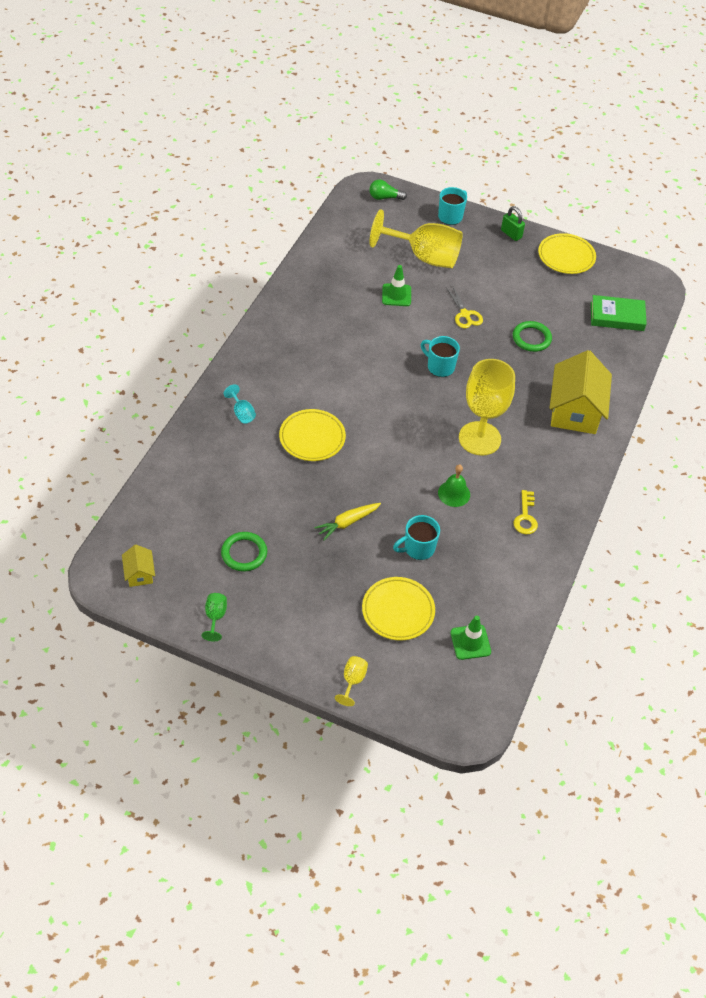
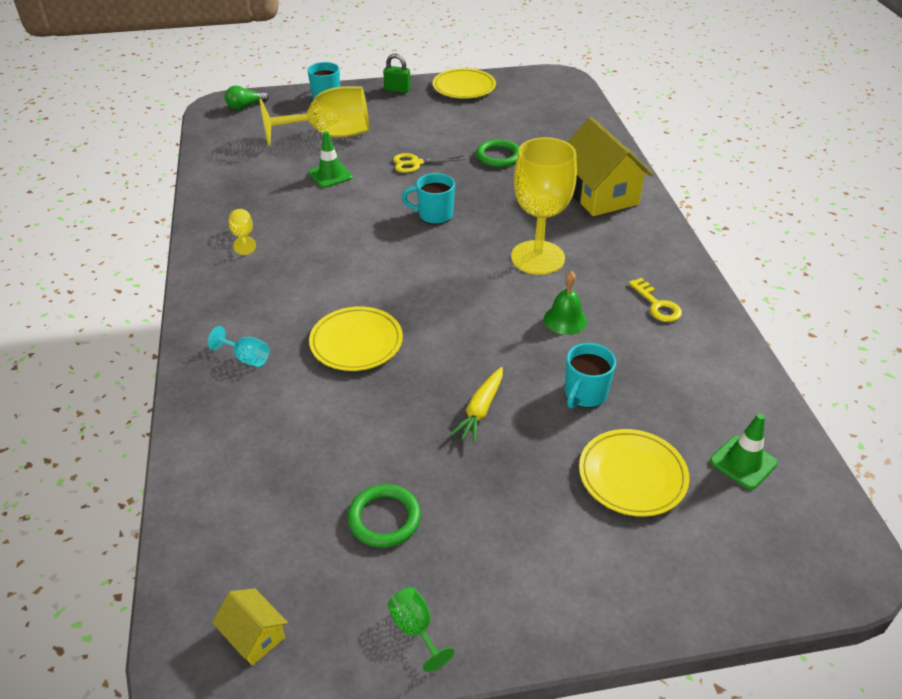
camera: 30 degrees left, 10 degrees down
yellow goblet [335,656,368,706] -> yellow goblet moved to [229,209,256,255]
yellow scissors [446,286,483,328] -> yellow scissors turned 135 degrees clockwise [393,153,465,173]
green book [591,295,647,331] -> none

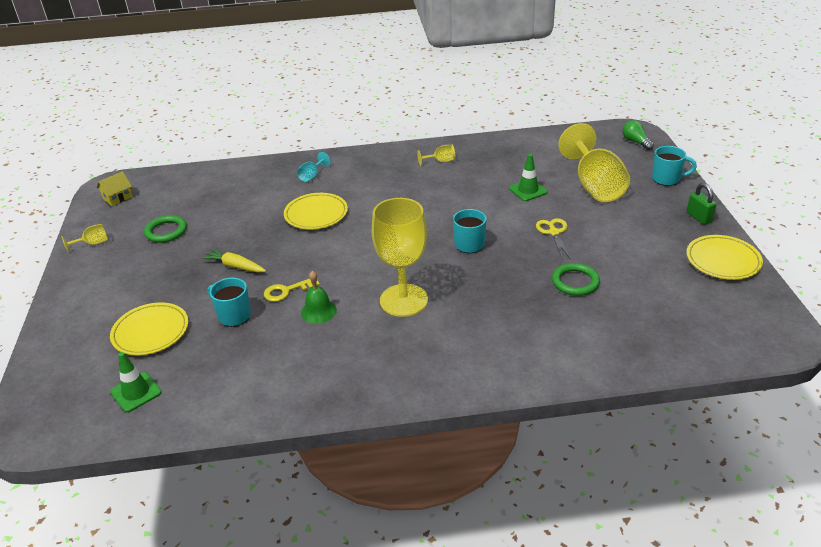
camera: 95 degrees right, 5 degrees down
green padlock [383,54,411,93] -> green padlock turned 45 degrees counterclockwise [687,183,716,225]
green goblet [388,587,454,672] -> yellow goblet [61,224,108,253]
yellow house [568,117,653,216] -> none
yellow key [628,278,682,322] -> yellow key moved to [264,278,320,302]

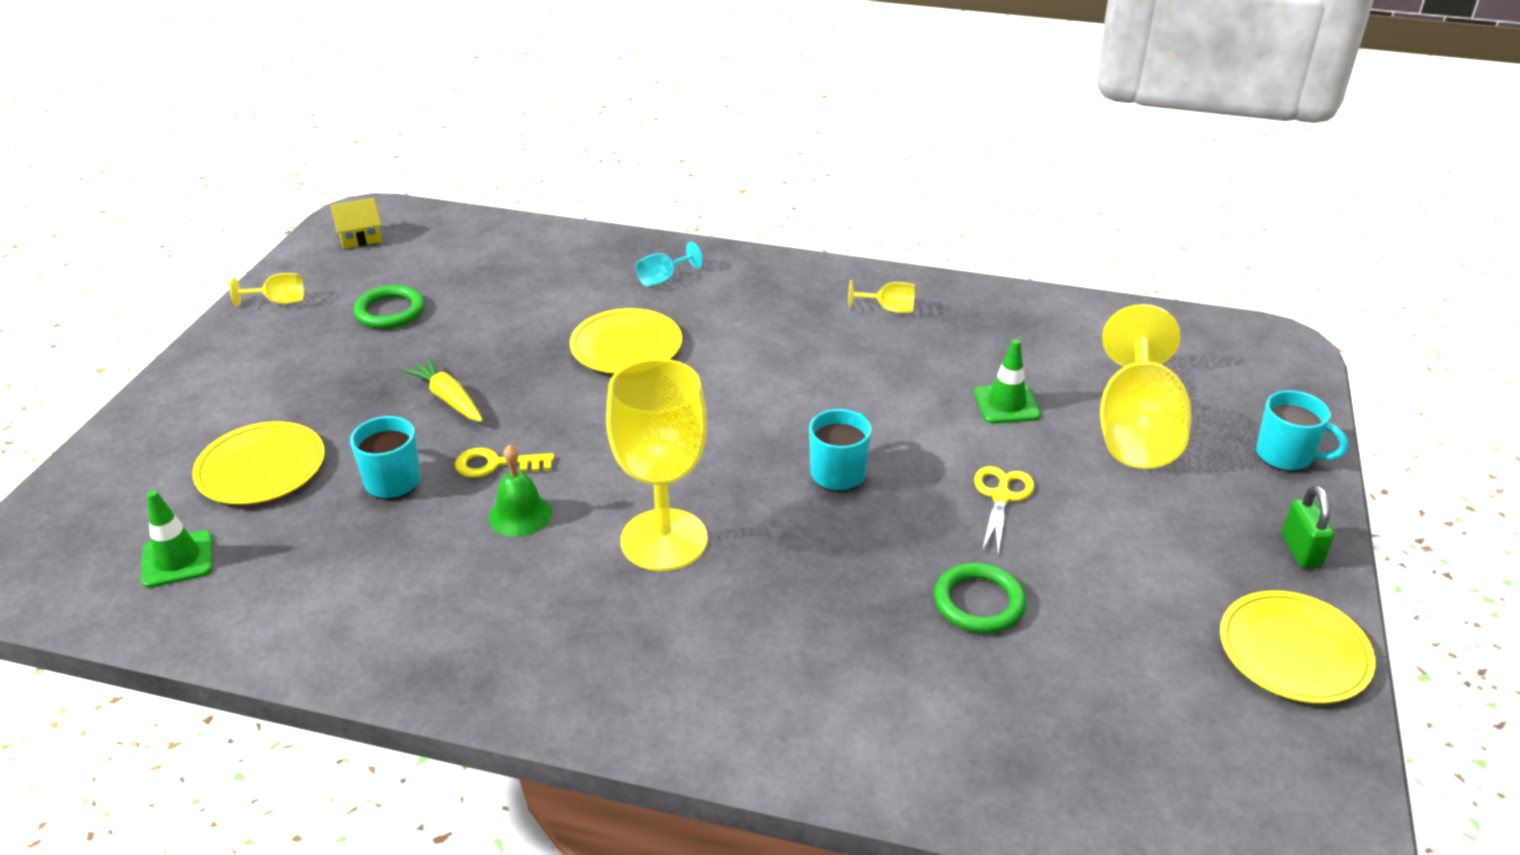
camera: 20 degrees right, 0 degrees up
green light bulb [623,120,654,150] -> none

